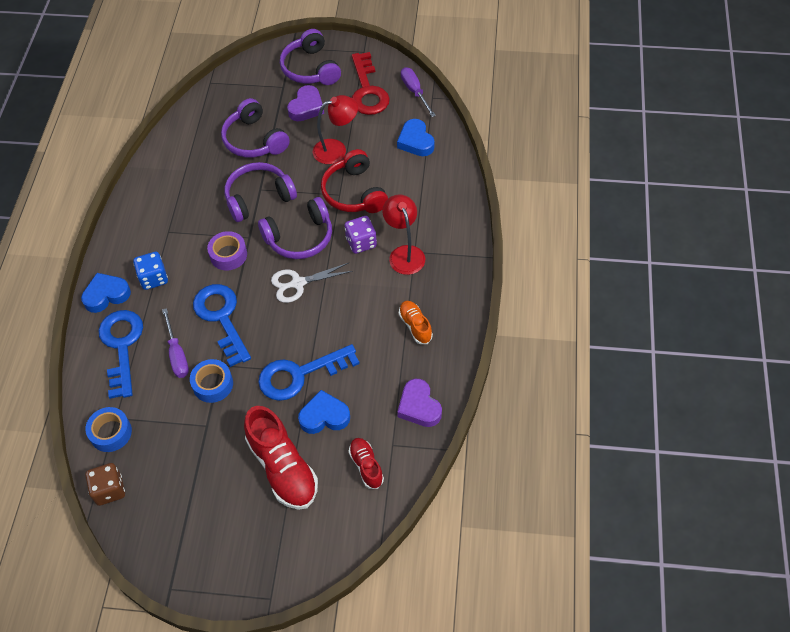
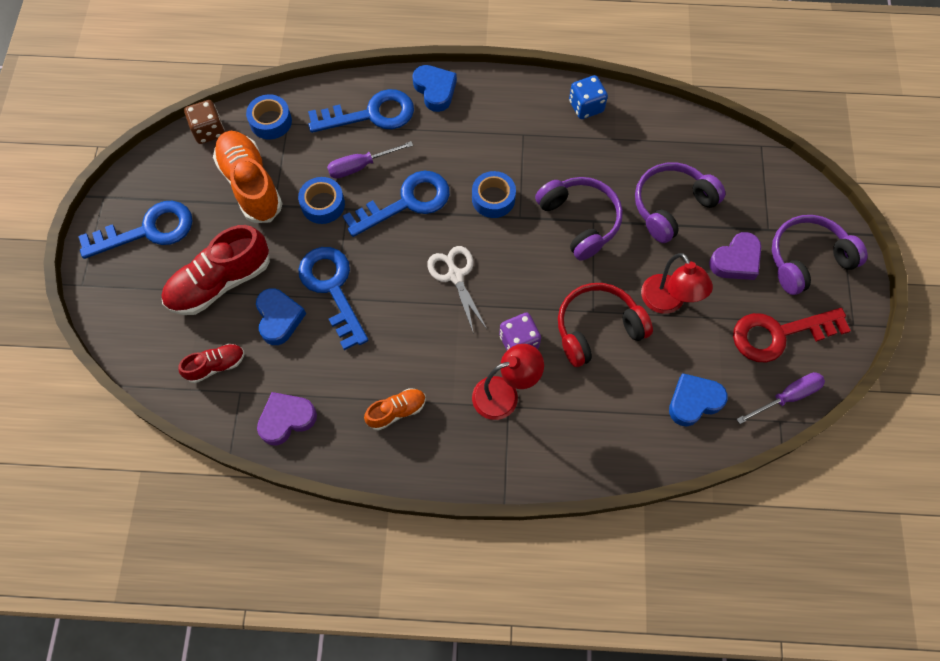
camera: 85 degrees right, 10 degrees up
blue dice [133,252,168,290] -> blue dice moved to [569,75,608,119]
purple tape [207,231,247,270] -> blue tape [472,171,516,218]
purple headphones [258,197,332,259] -> none
purple heart [287,85,324,121] -> purple heart turned 60 degrees counterclockwise [709,232,761,280]
none -> blue key [79,201,193,259]
none -> orange shoe [213,131,283,223]

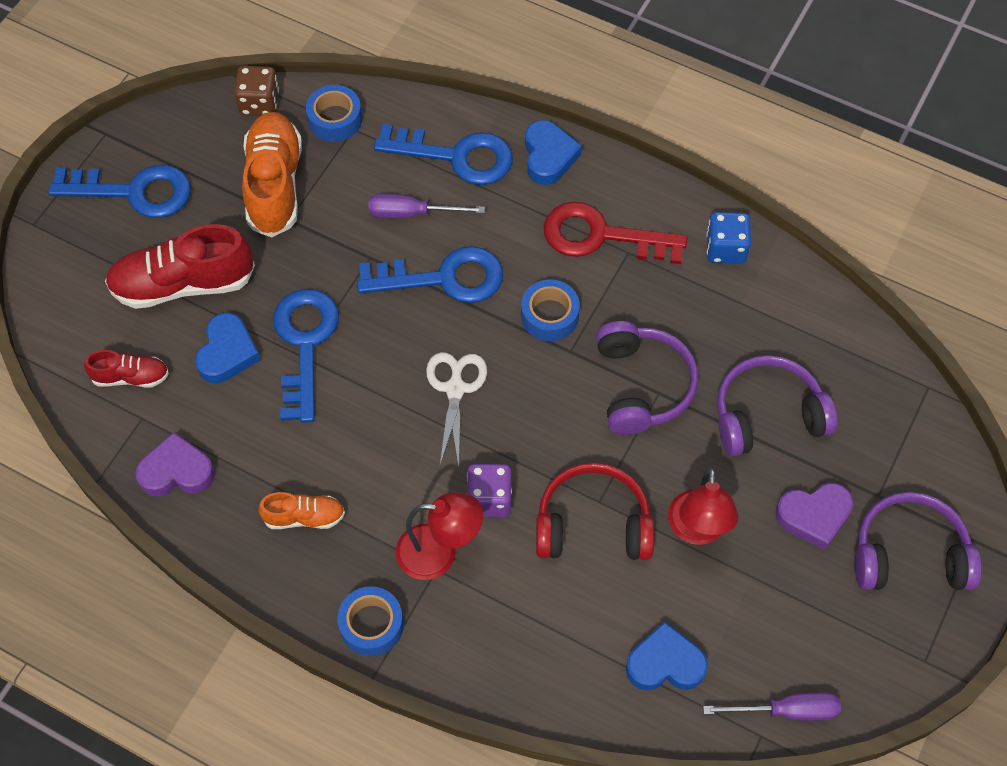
camera: 25 degrees right, 5 degrees down
blue tape [298,177,345,224] -> blue tape moved to [337,586,404,656]
red key [733,308,851,363] -> red key moved to [544,202,688,264]

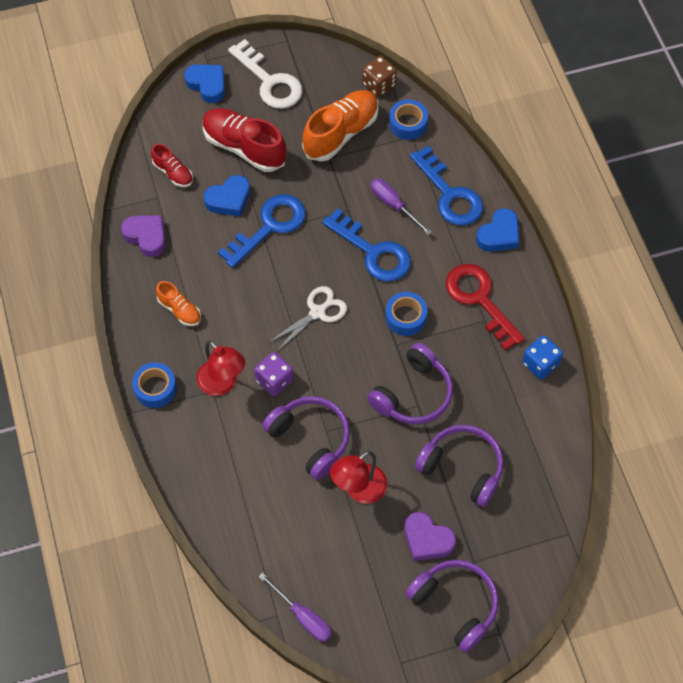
camera: 45 degrees right, 0 degrees up
blue key [48,165,191,218] -> white key [228,39,303,109]
red headphones [536,462,654,560] -> purple headphones [262,396,350,480]
blue heart [626,621,708,691] -> blue heart moved to [184,64,225,103]

